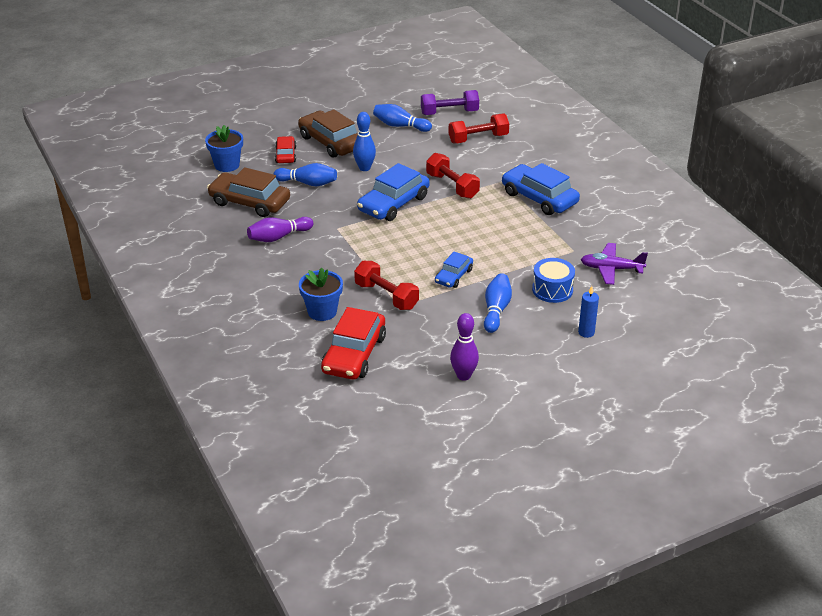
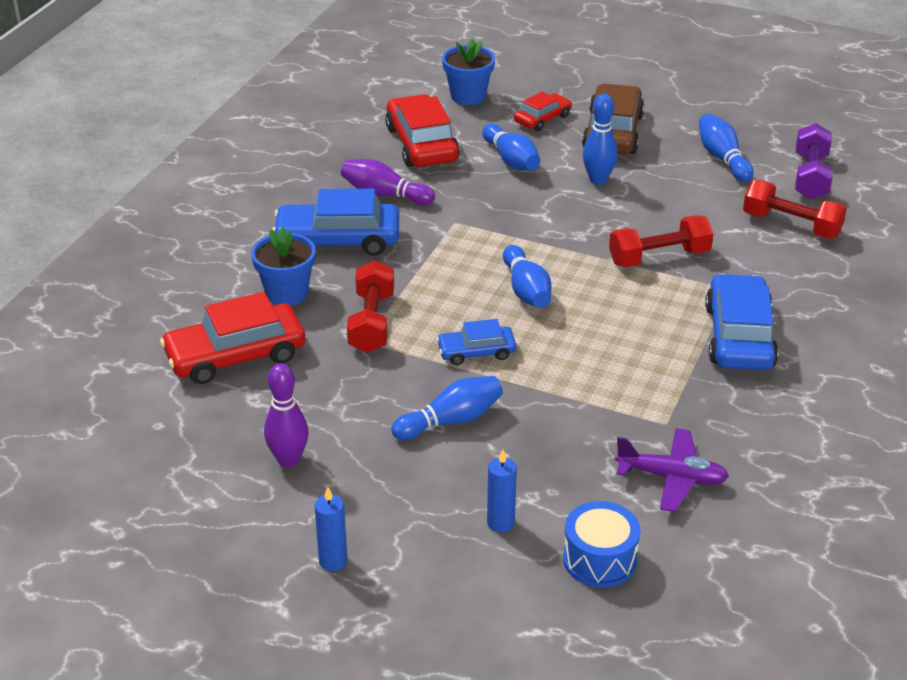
camera: 50 degrees right, 0 degrees up
brown car [207,167,290,217] -> red car [385,94,460,167]
blue car [357,163,430,221] -> blue car moved to [272,189,399,256]
purple dumbbell [421,90,479,115] -> purple dumbbell turned 60 degrees clockwise [795,123,833,200]
red dumbbell [426,153,480,199] -> red dumbbell turned 60 degrees clockwise [609,215,713,267]
blue drum [532,258,575,303] -> blue drum moved to [563,501,641,587]
purple plane [581,243,648,285] -> purple plane turned 135 degrees clockwise [615,428,729,512]
none -> blue candle [314,487,347,571]
none -> blue bowling pin [503,245,552,308]

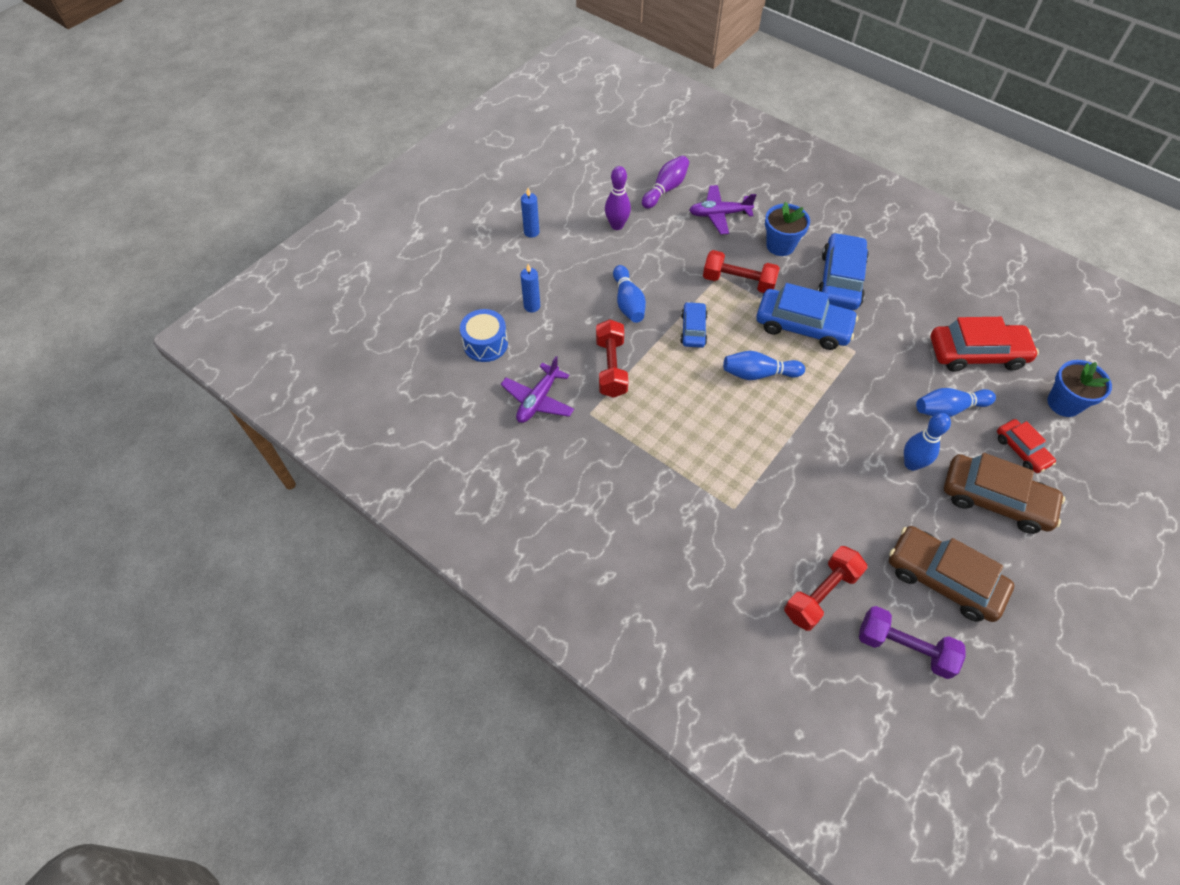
camera: 105 degrees right, 20 degrees up
red car [160,292,305,384] -> purple plane [689,185,756,235]
purple bowling pin [341,159,435,205] -> purple bowling pin moved to [642,156,689,209]
red dumbbell [609,215,713,267] -> red dumbbell moved to [596,319,628,398]
blue bowling pin [699,114,754,182] -> brown car [889,526,1014,622]
blue car [705,274,778,370] -> blue car moved to [756,283,858,350]

